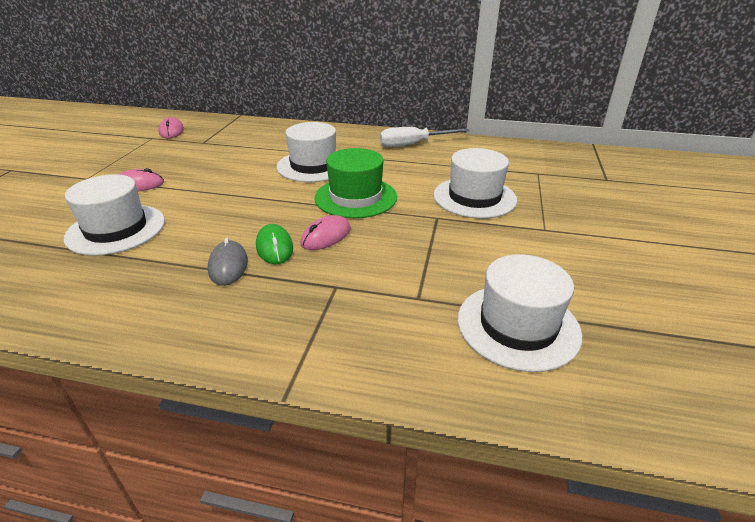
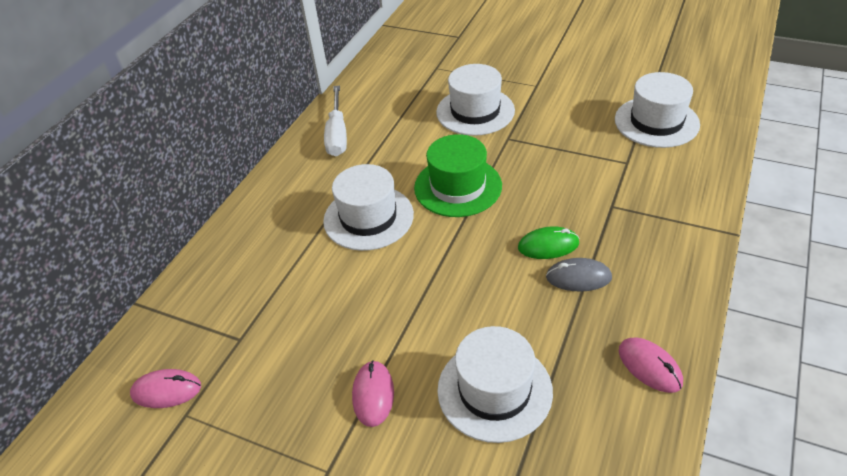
camera: 75 degrees left, 10 degrees up
pink mouse [300,215,351,250] -> pink mouse moved to [619,337,683,393]

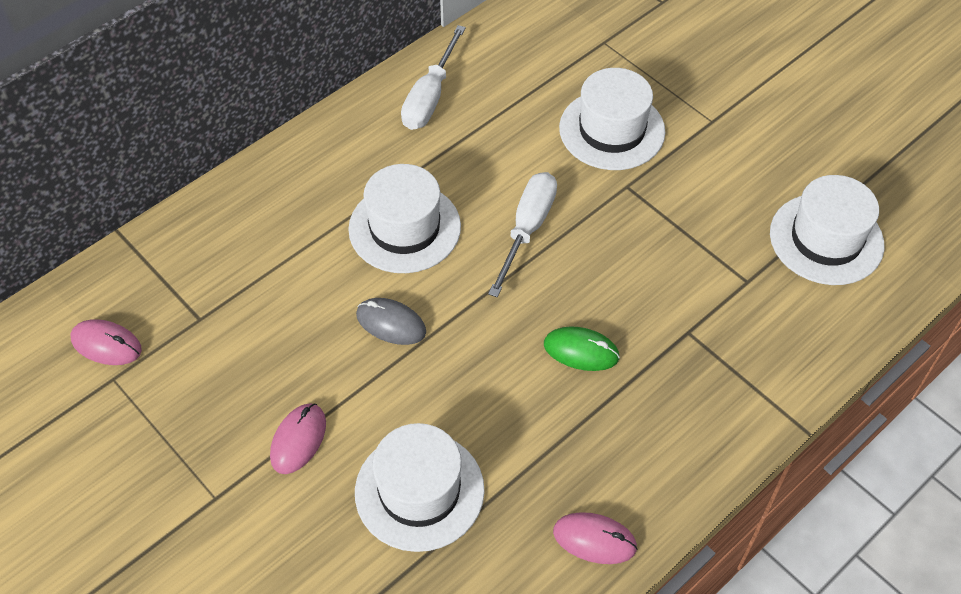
camera: 20 degrees right, 10 degrees up
green hat [414,134,502,217] -> white screwdriver [488,172,557,297]
grey mouse [546,258,612,292] -> grey mouse moved to [356,298,426,345]
pink mouse [619,337,683,393] -> pink mouse turned 60 degrees counterclockwise [553,512,637,564]

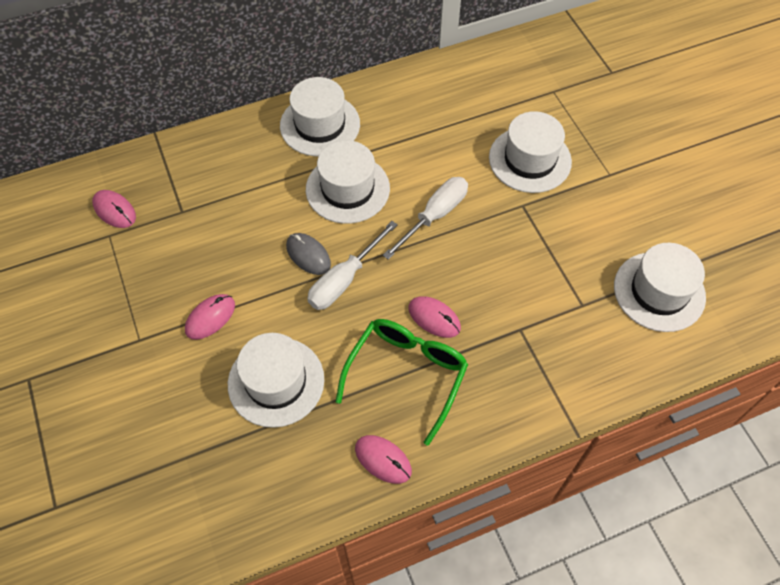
camera: 20 degrees right, 5 degrees up
white screwdriver [401,25,466,130] -> white screwdriver moved to [307,221,398,310]
green mouse [544,326,620,371] -> pink mouse [409,296,461,338]
none -> white hat [280,77,360,156]
none -> green glasses [336,319,468,446]

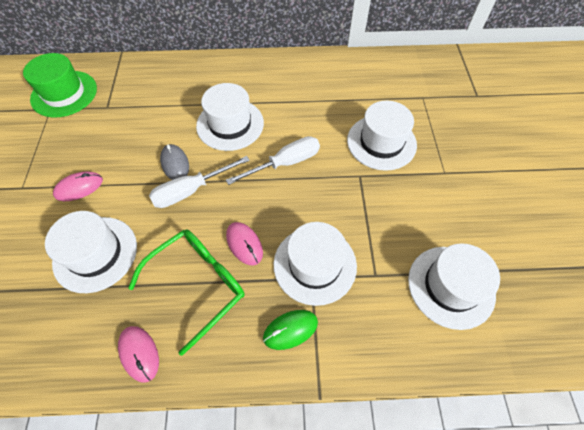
camera: 20 degrees right, 0 degrees up
pink mouse [92,190,136,228] -> green hat [23,53,97,118]
white hat [280,77,360,156] -> white hat moved to [274,222,357,306]
none -> green mouse [263,310,318,350]

